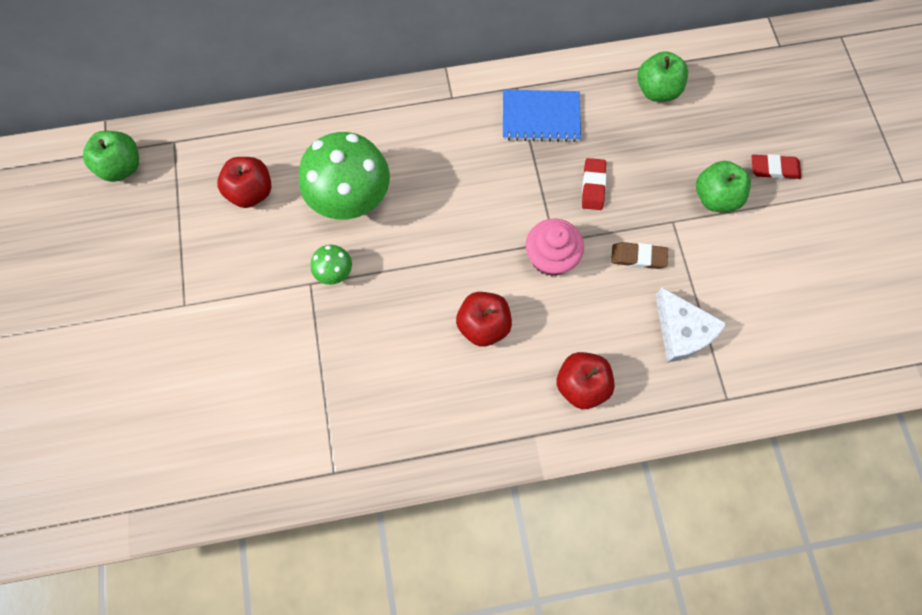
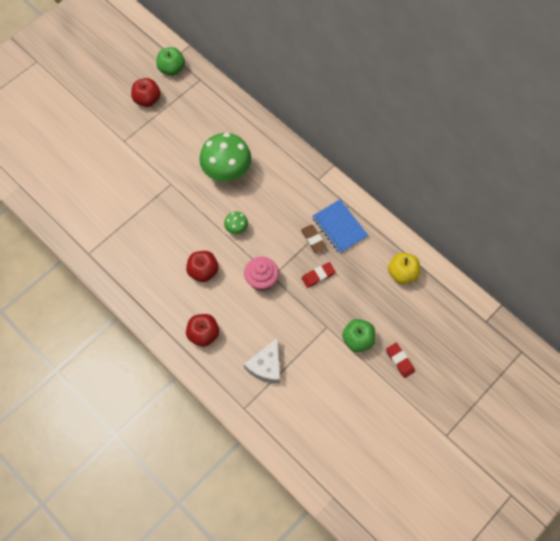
camera: 55 degrees right, 5 degrees down
red apple [217,157,271,208] -> red apple moved to [131,78,161,107]
green mushroom [311,245,352,285] -> green mushroom moved to [224,212,248,234]
brown eraser [611,242,668,269] -> brown eraser moved to [301,225,327,253]
green apple [637,51,688,102] -> yellow apple [388,253,420,284]

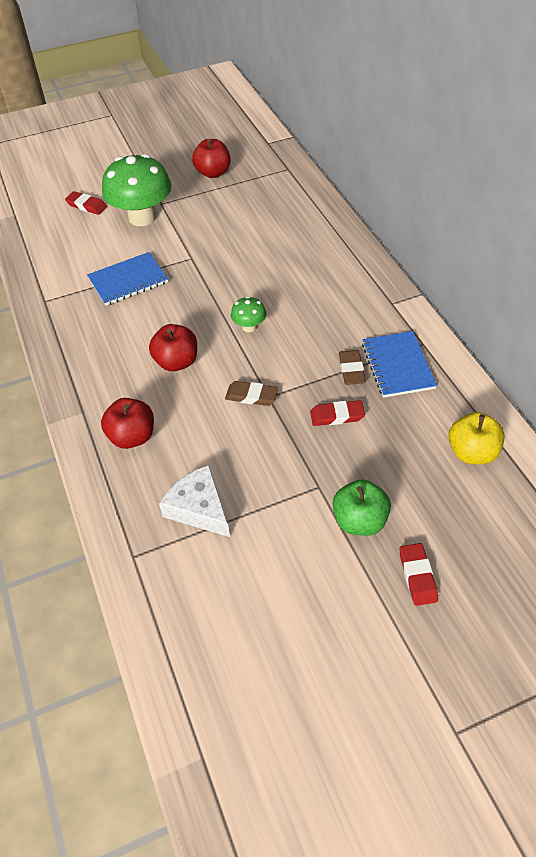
camera: 25 degrees right, 15 degrees down
green apple [156,47,185,76] -> none
green mushroom [199,133,252,182] -> green mushroom moved to [102,154,172,226]
pink cupcake [244,257,279,291] -> brown eraser [225,381,278,406]
white cheese [244,337,280,384] -> white cheese turned 90 degrees clockwise [159,465,230,537]
none -> red eraser [65,191,107,215]
none -> blue notebook [87,252,168,306]

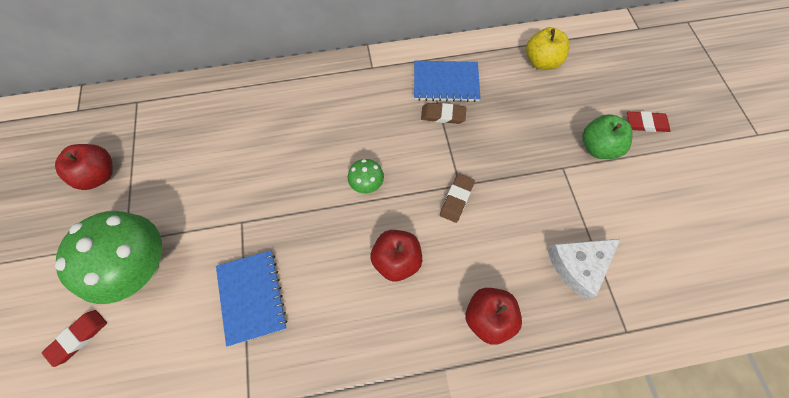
camera: 80 degrees left, 15 degrees up
red eraser [310,400,365,426] -> none

